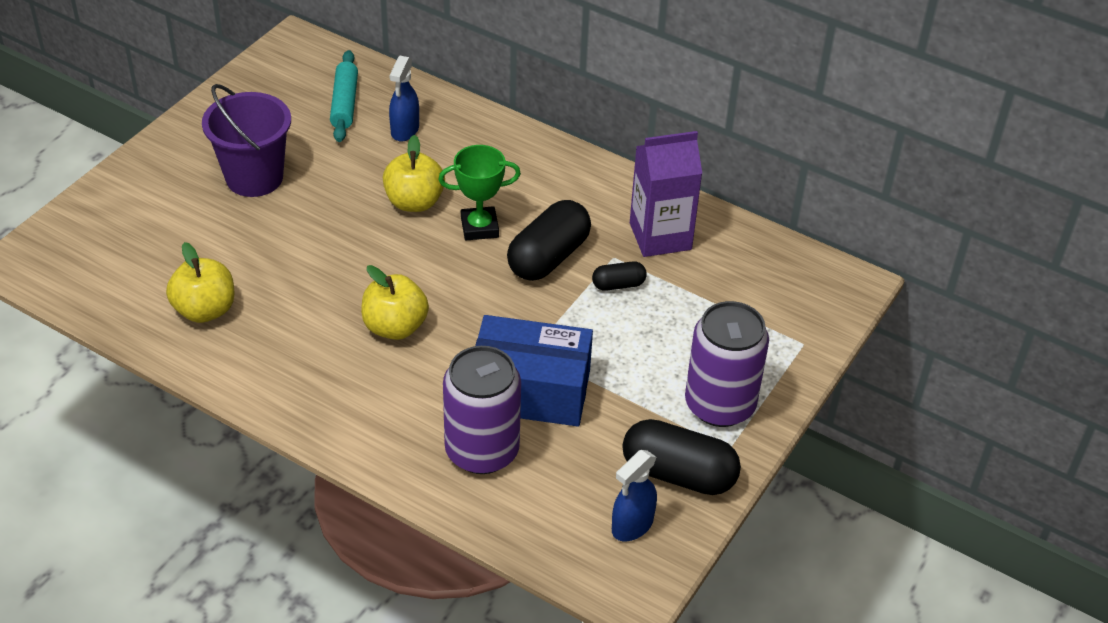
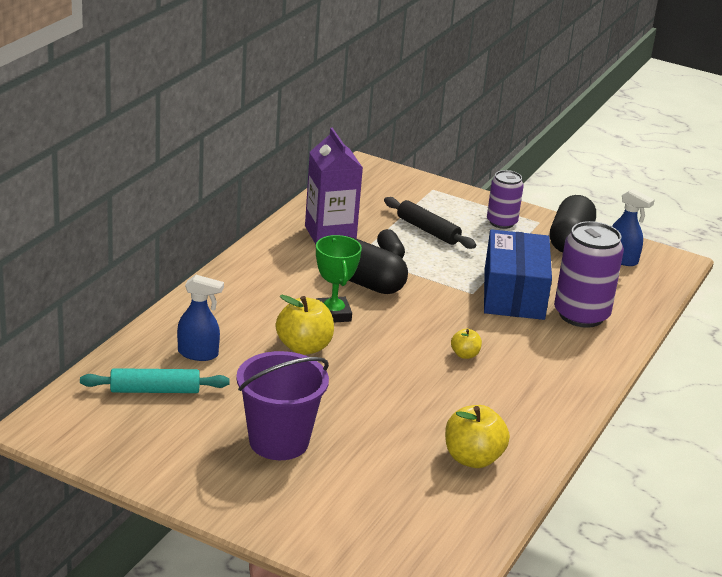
camera: 95 degrees left, 15 degrees down
yellow apple [361,265,429,340] -> yellow apple [451,329,482,359], size x0.53
purple can [685,301,769,427] -> purple can [487,170,524,229], size x0.61
none -> black rolling pin [384,197,476,249]

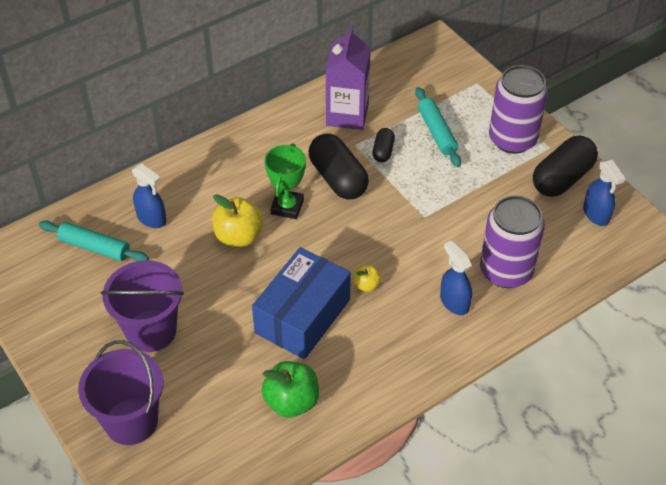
camera: 30 degrees right, 20 degrees up
black rolling pin [384,197,476,249] -> turquoise rolling pin [415,87,461,167]
yellow apple [445,405,510,468] -> green apple [262,361,319,418]
blue box [484,229,552,320] -> blue box moved to [252,247,351,359]
purple can [487,170,524,229] -> purple can [489,65,548,154], size x1.64
none -> purple bucket [78,340,164,445]
none -> blue spray bottle [440,240,472,315]

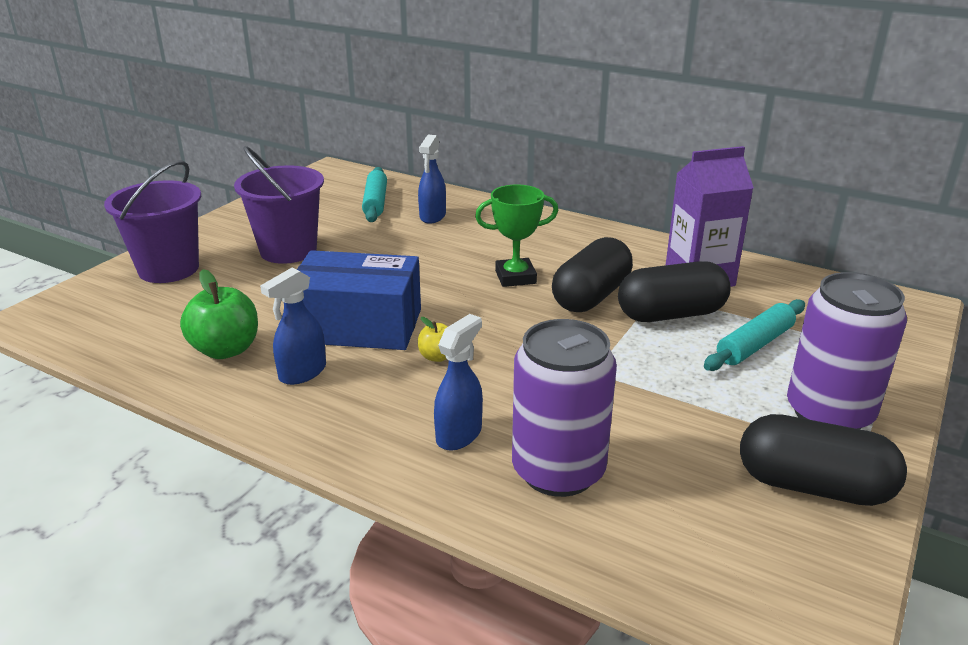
camera: 65 degrees right, 20 degrees down
yellow apple [212,194,263,247] -> none
black capsule [372,128,395,162] -> black capsule [618,261,731,322], size x1.96
blue spray bottle [583,159,625,226] -> blue spray bottle moved to [260,268,326,385]

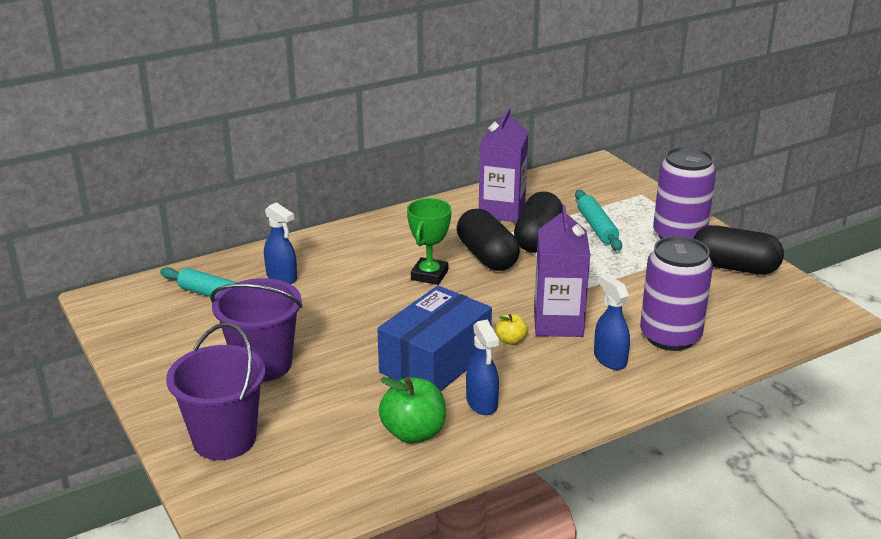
camera: 60 degrees left, 0 degrees up
black capsule [740,414,907,506] -> black capsule turned 60 degrees clockwise [693,225,784,275]
none -> purple carton [534,205,590,337]

